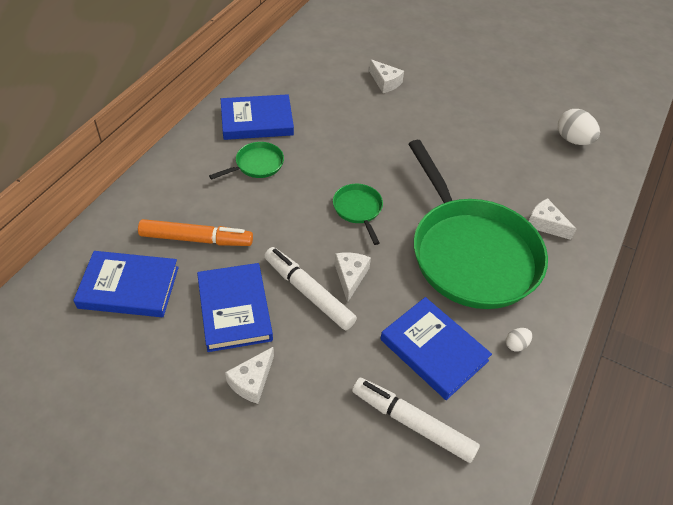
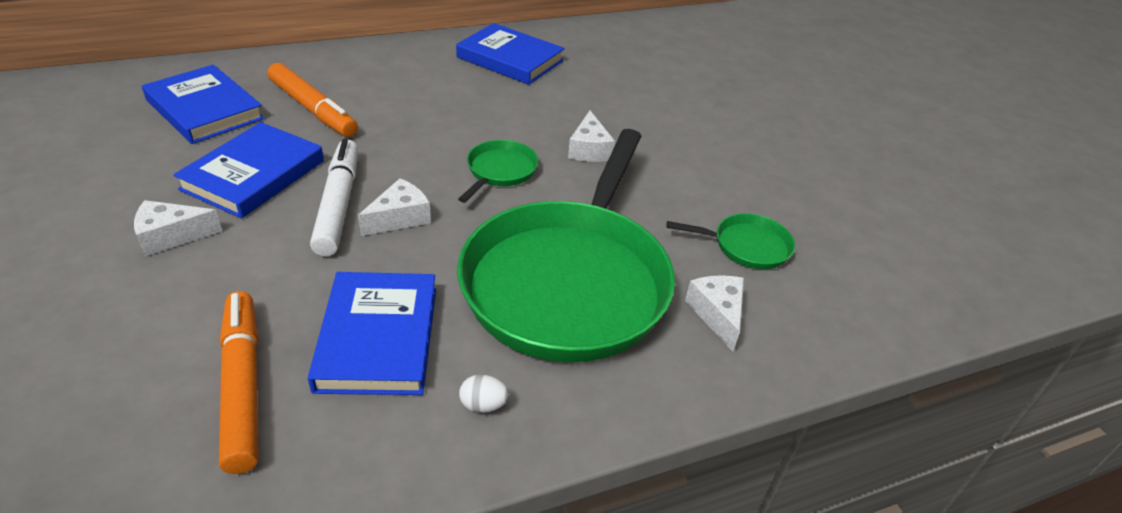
camera: 40 degrees right, 10 degrees down
green pan [209,142,284,180] -> green pan moved to [666,213,795,269]
white marker [352,378,480,463] -> orange marker [219,291,258,474]
white cheese [369,59,404,93] -> white cheese moved to [568,111,615,162]
white egg [558,109,600,145] -> none

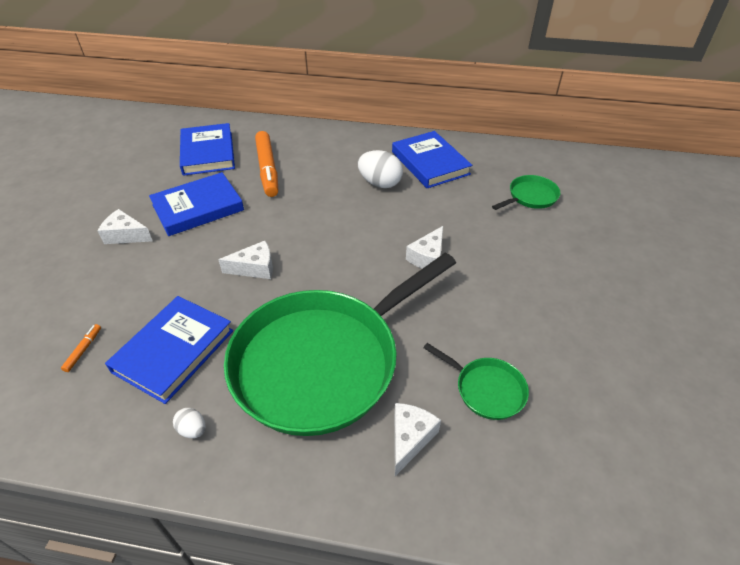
camera: 35 degrees right, 5 degrees up
orange marker [219,291,258,474] -> orange marker [61,324,101,372], size x0.40
white marker [310,139,358,256] -> none
green pan [458,140,538,203] -> green pan moved to [492,175,560,210]
none -> white egg [358,150,403,188]

